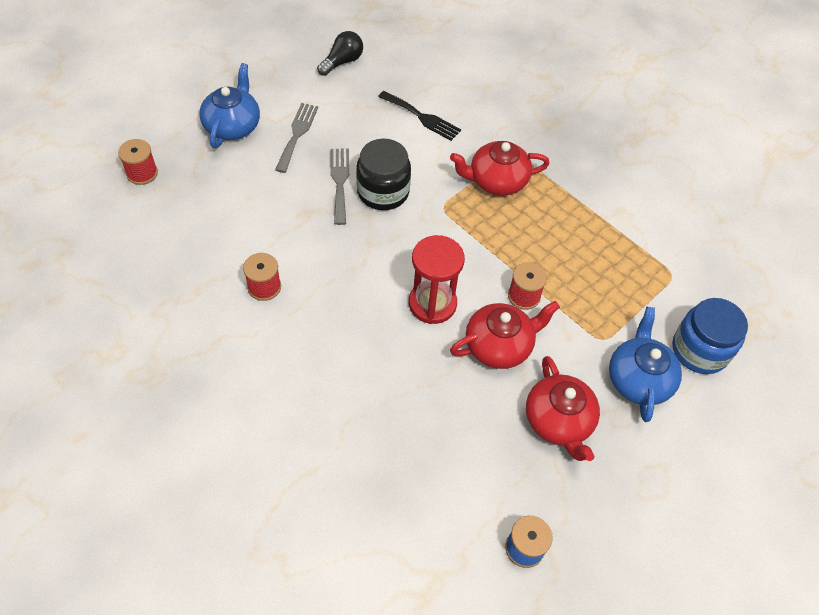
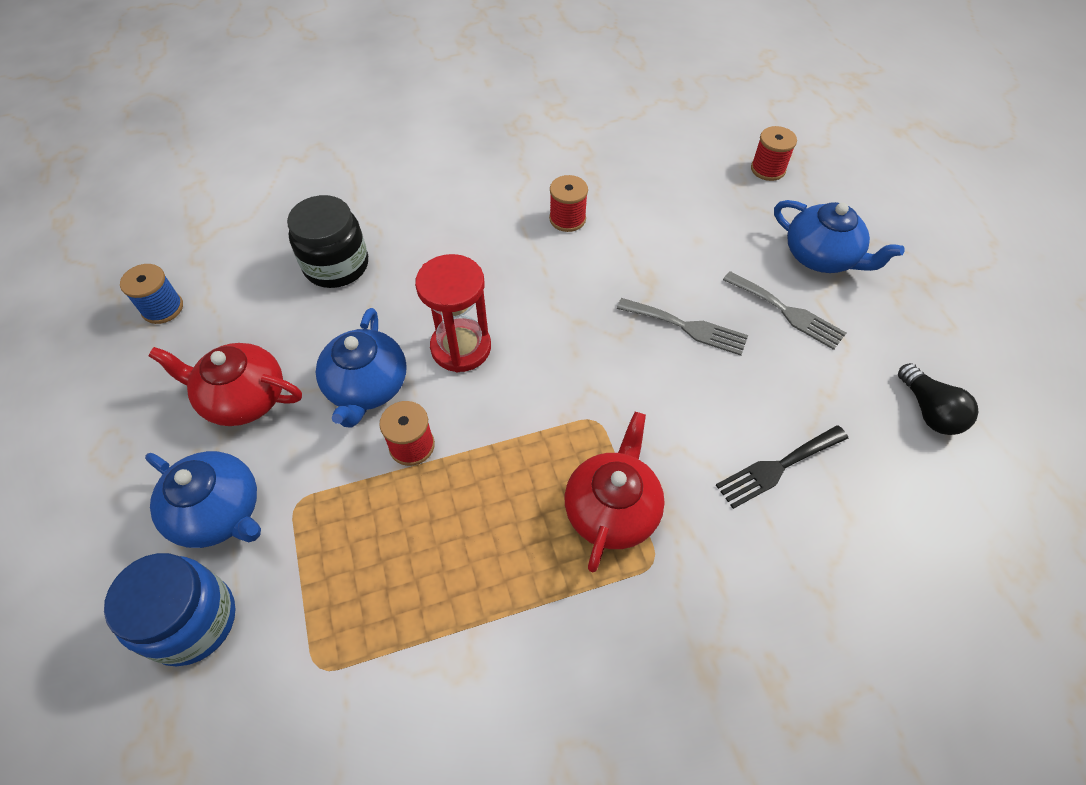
camera: 120 degrees right, 0 degrees up
black jar [356,139,411,210] -> black jar moved to [287,195,368,288]
red teapot [450,301,560,369] -> blue teapot [316,308,407,428]

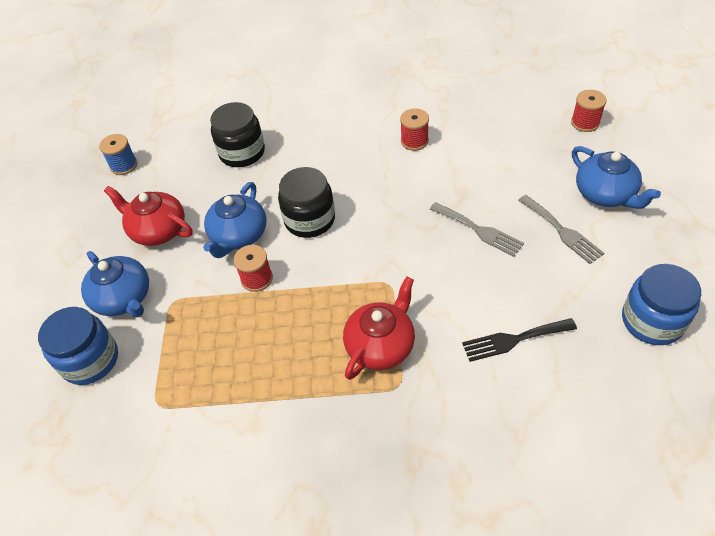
camera: 20 degrees right, 5 degrees down
red hourglass [415,254,491,373] -> black jar [278,167,335,238]
black light bulb [898,363,979,435] -> blue jar [622,264,701,345]

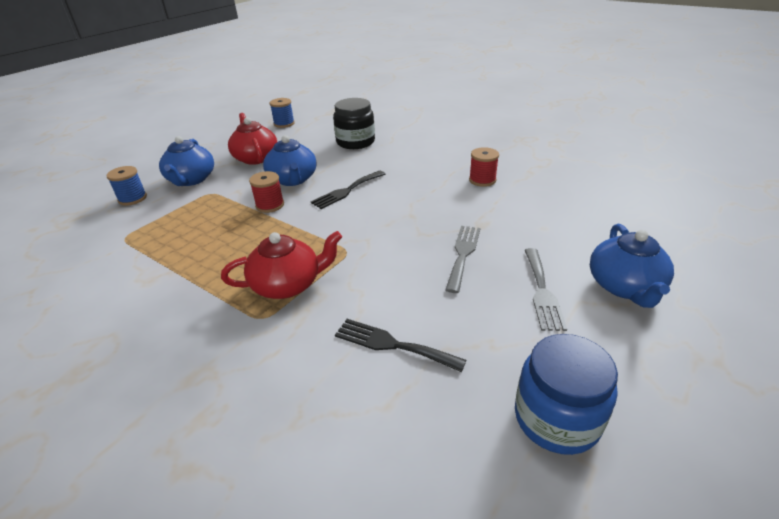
camera: 35 degrees right, 15 degrees down
blue jar [38,307,118,385] -> blue spool [106,166,147,205]
blue teapot [203,182,267,258] -> blue teapot turned 75 degrees counterclockwise [263,135,317,186]
black jar [278,167,335,238] -> black fork [311,171,385,209]
grey fork [430,202,524,257] -> grey fork turned 150 degrees counterclockwise [445,226,480,293]
red spool [571,90,607,132] -> none

